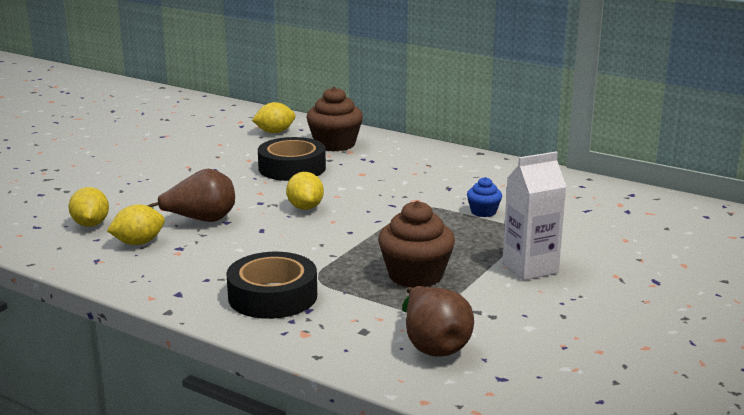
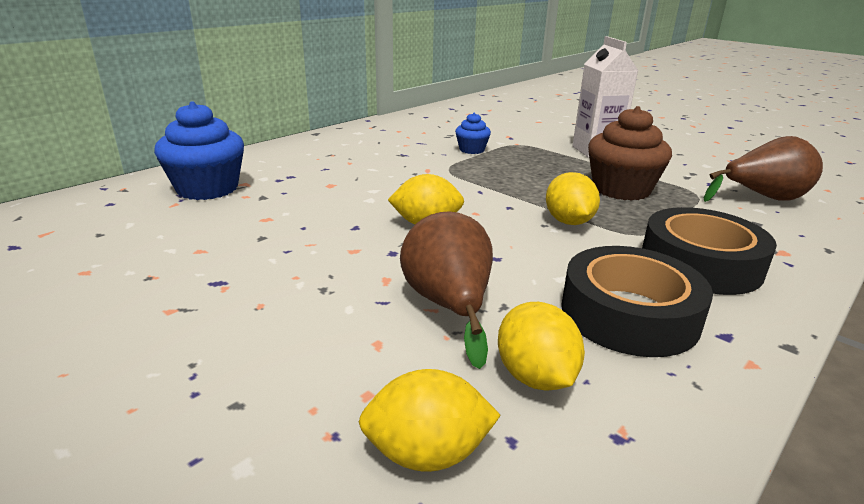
camera: 80 degrees left, 5 degrees up
yellow lemon [252,102,295,133] -> yellow lemon moved to [546,172,600,225]
black tape [258,137,326,181] -> black tape moved to [561,246,713,357]
brown cupcake [307,87,363,151] -> blue cupcake [154,101,244,200]

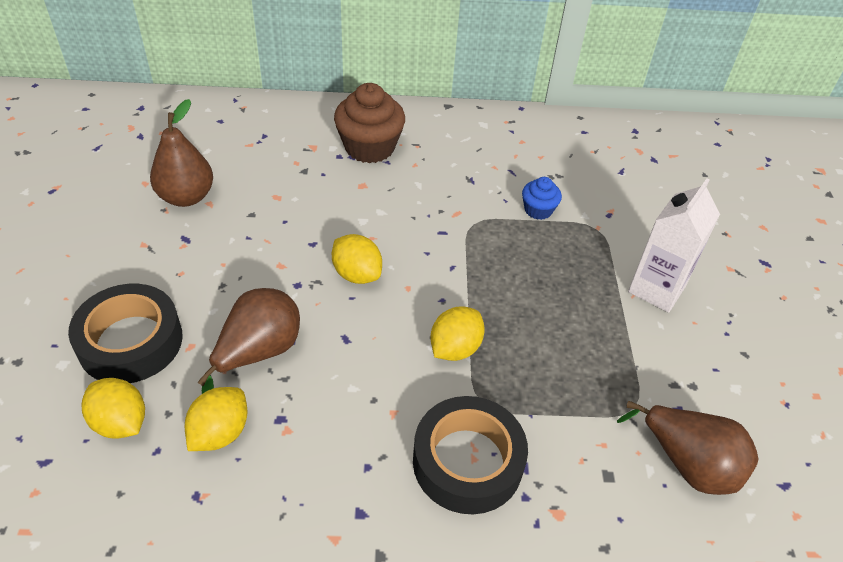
camera: 45 degrees right, 20 degrees up
blue cupcake [154,101,244,200] -> none
black tape [561,246,713,357] -> black tape moved to [68,284,183,383]
brown cupcake [588,106,672,201] -> brown cupcake moved to [334,83,405,163]
none -> brown pear [150,99,213,207]

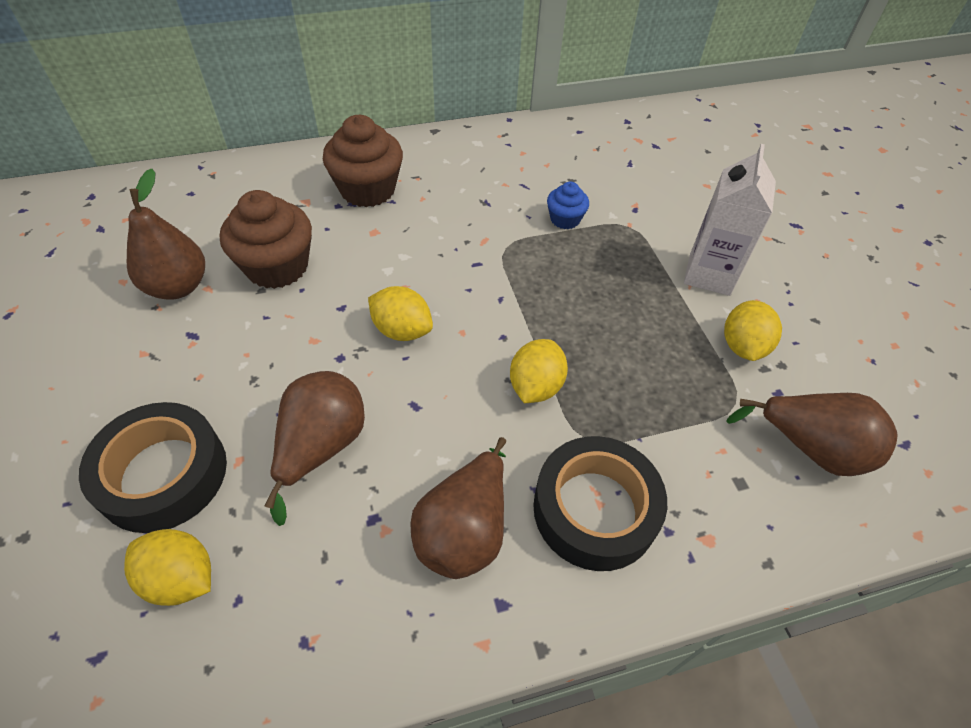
camera: 15 degrees left, 5 degrees up
yellow lemon [185,387,247,451] -> yellow lemon moved to [724,300,782,361]
none -> brown cupcake [220,190,312,289]
none -> brown pear [411,437,506,579]

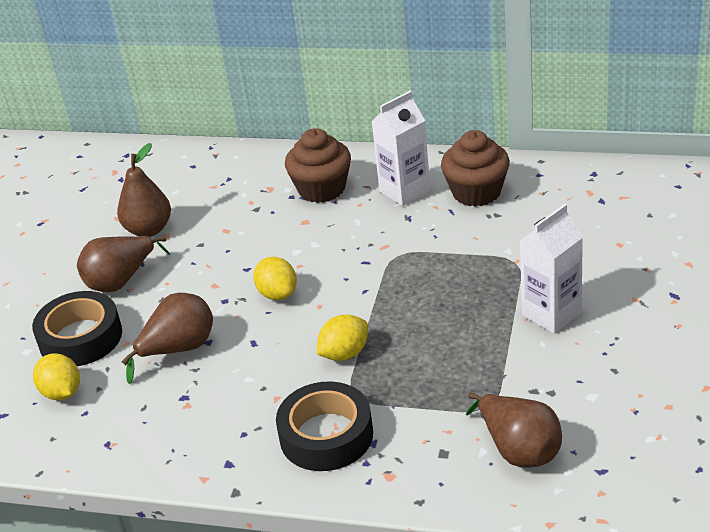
camera: 35 degrees right, 15 degrees down
brown cupcake [220,190,312,289] -> brown cupcake moved to [441,130,510,207]
brown pear [411,437,506,579] -> brown pear moved to [77,236,170,292]
blue cupcake [547,182,589,229] -> none
yellow lemon [724,300,782,361] -> none
none -> white carton [372,91,430,206]

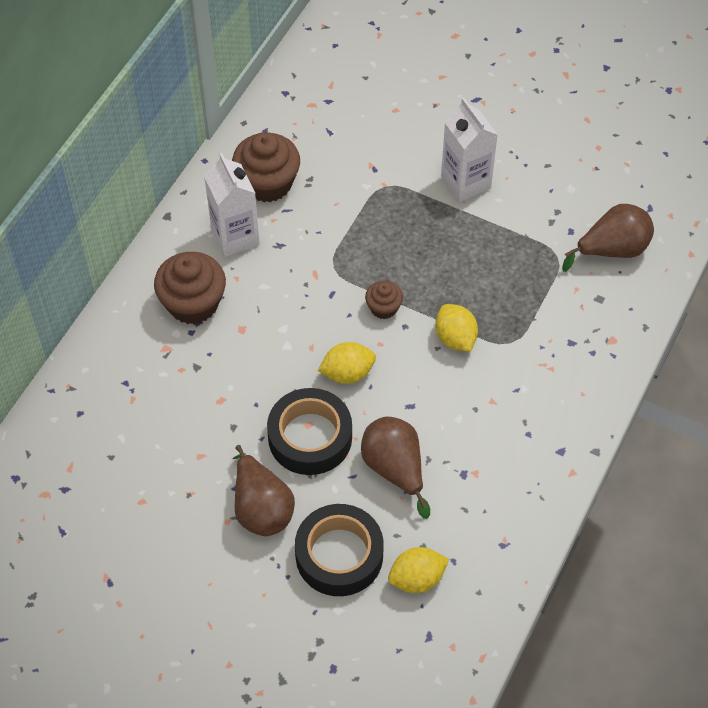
camera: 80 degrees left, 20 degrees up
brown pear [117,143,171,237] -> none
black tape [276,381,373,471] -> black tape moved to [267,388,352,475]
none -> brown cupcake [365,281,403,319]

